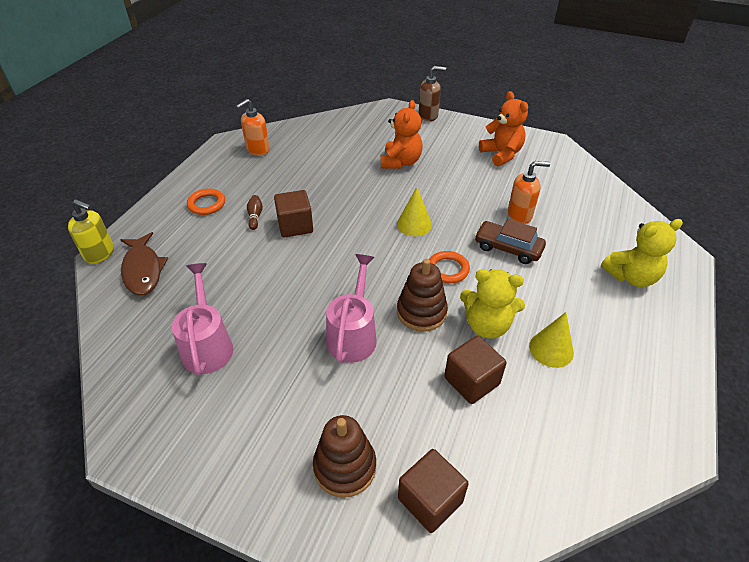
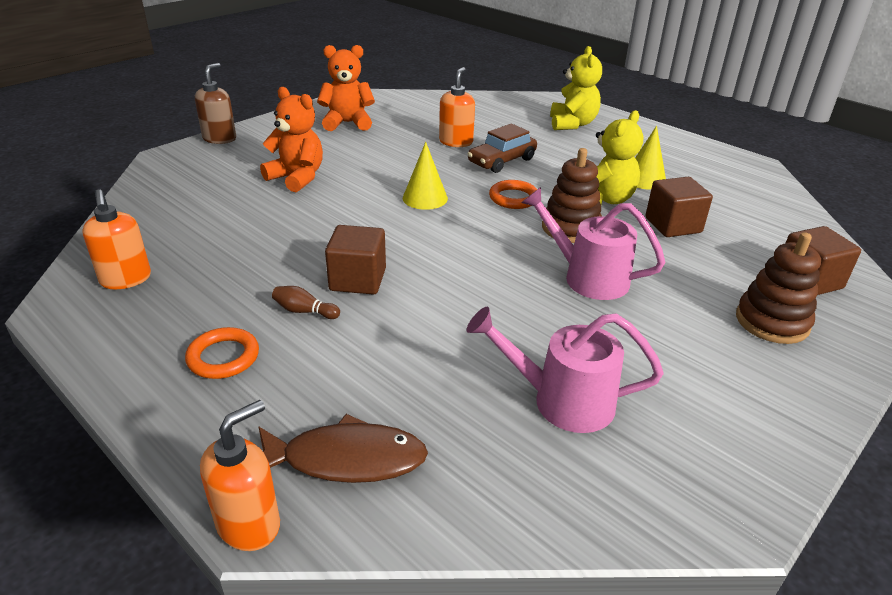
camera: 70 degrees left, 10 degrees down
yellow soap dispenser [68,199,114,264] -> orange soap dispenser [200,400,280,551]

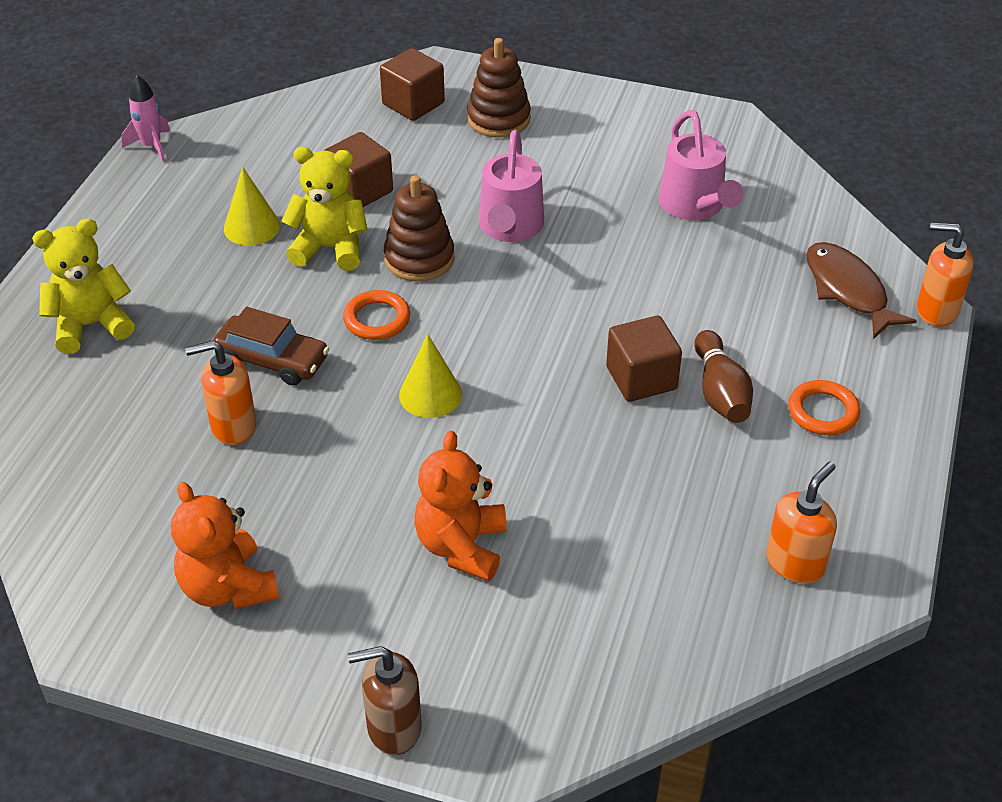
camera: 115 degrees left, 10 degrees up
brown bowling pin [272,286,340,319] -> brown bowling pin [694,330,753,423], size x1.71
none -> pink rocket [121,75,170,162]

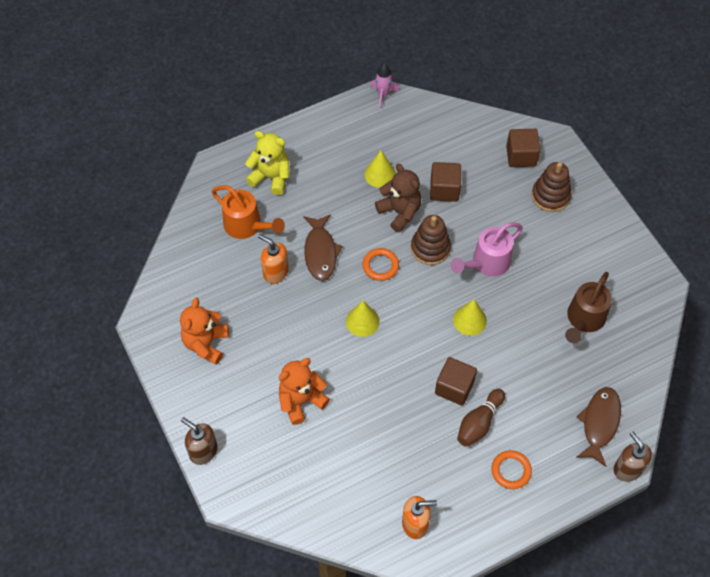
camera: 45 degrees right, 15 degrees up
brown car [213,307,329,386] -> brown fish [303,214,343,281]
yellow teddy bear [281,147,368,271] -> brown teddy bear [375,164,421,233]
pink watering can [659,110,744,220] -> brown watering can [565,272,612,343]
orange soap dispenser [917,222,974,327] -> brown soap dispenser [613,431,652,481]
none -> orange watering can [212,185,285,239]
none -> yellow cone [453,300,487,336]

